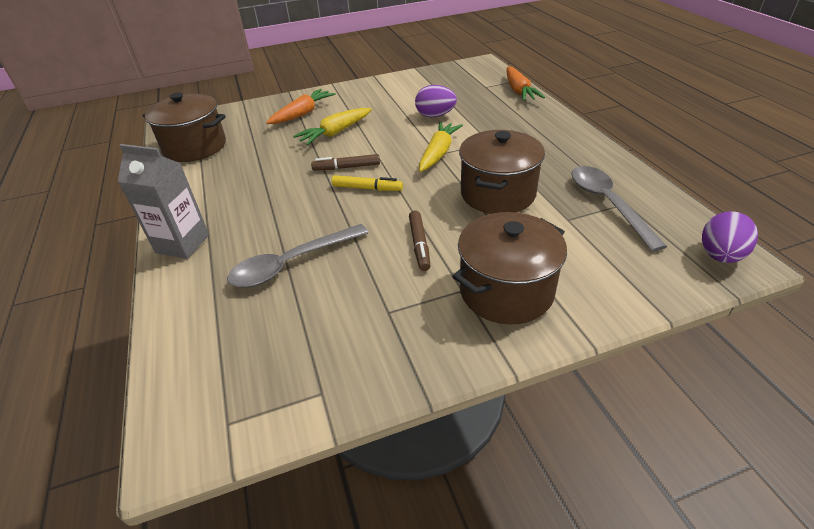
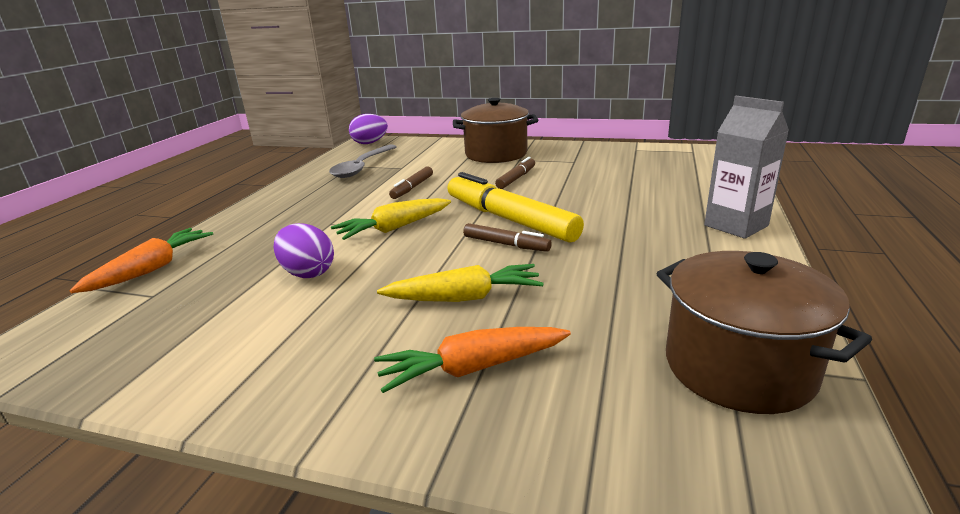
camera: 145 degrees left, 15 degrees down
grey spoon [227,224,369,288] -> none
yellow marker [332,175,403,191] -> yellow marker [447,172,584,243], size x2.01
brown pot [459,130,545,214] -> brown marker [389,166,433,199]

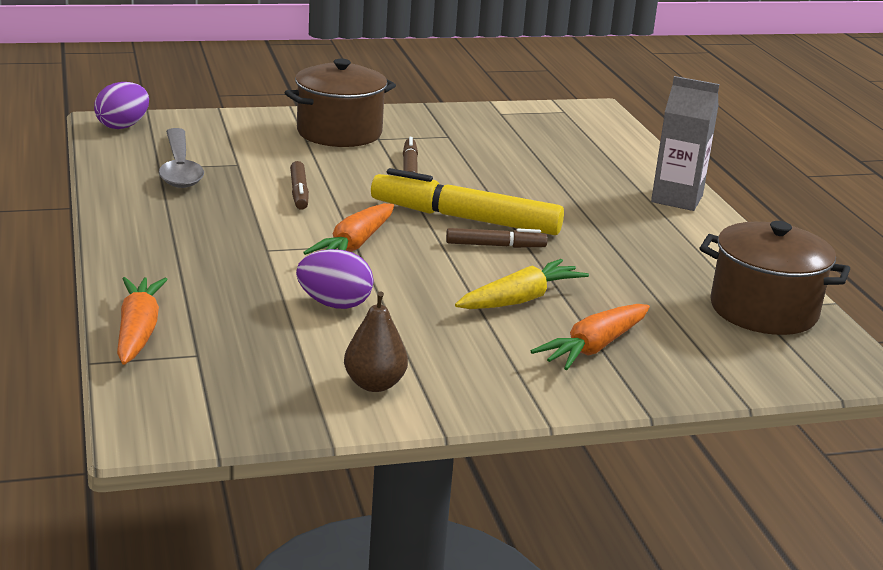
camera: 35 degrees left, 0 degrees up
yellow carrot [331,198,451,240] -> orange carrot [303,203,394,255]
none -> brown pear [344,291,408,392]

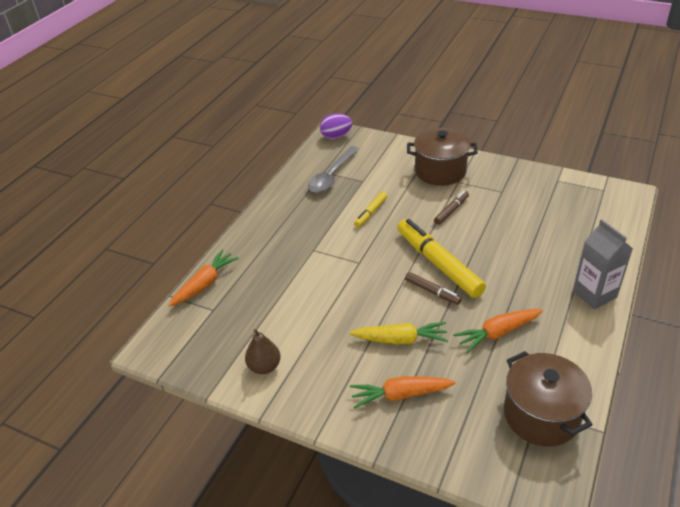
camera: 45 degrees right, 15 degrees up
brown marker [290,161,309,210] -> yellow marker [354,191,388,227]
purple egg [296,249,374,309] -> none
orange carrot [303,203,394,255] -> orange carrot moved to [453,309,543,353]

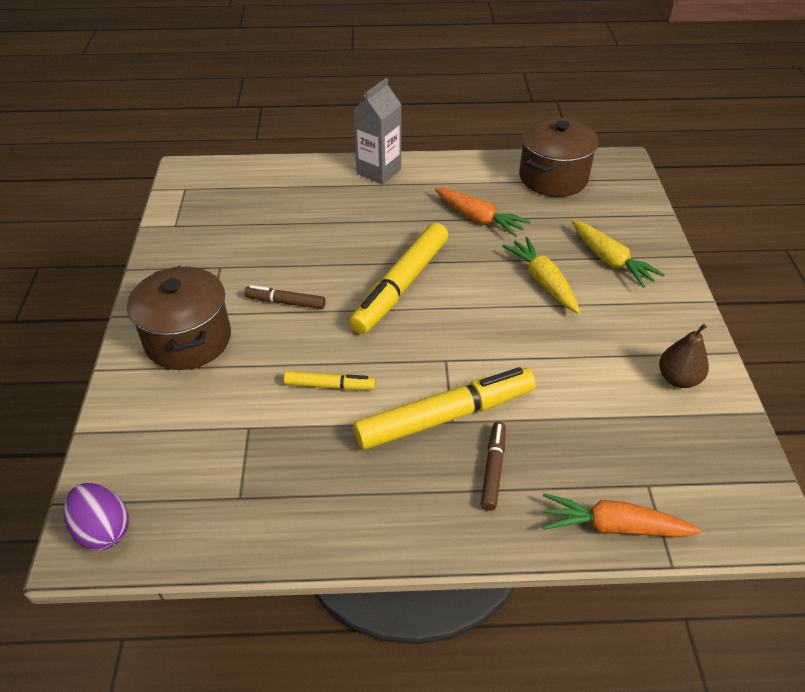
camera: 120 degrees left, 5 degrees up
grey spoon [308,146,359,193] -> none
orange carrot [350,376,456,409] -> yellow carrot [572,220,665,288]
brown marker [405,272,462,305] -> brown marker moved to [481,422,506,511]
none -> yellow marker [353,367,536,450]

